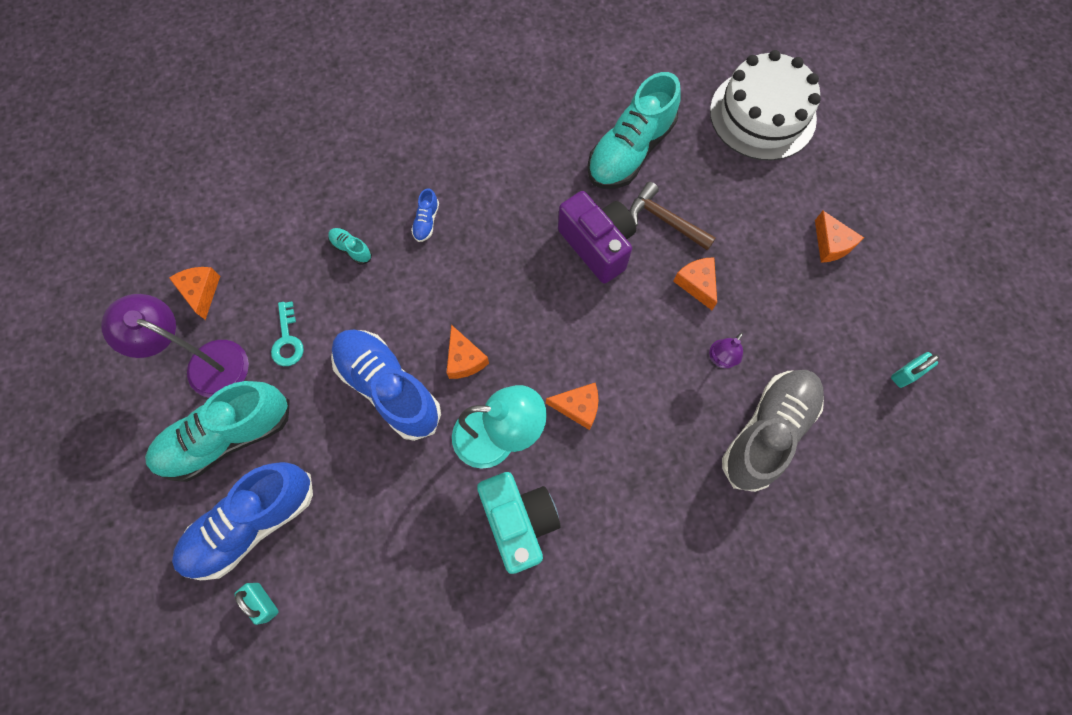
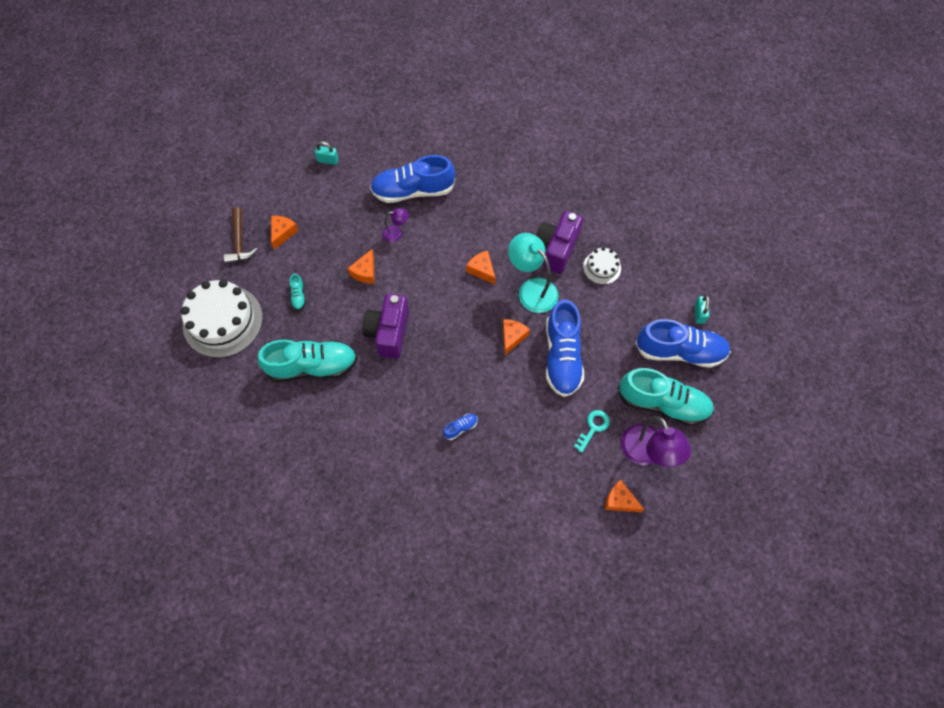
camera: 135 degrees left, 5 degrees down
orange cheese [169,267,220,320] -> orange cheese turned 90 degrees clockwise [605,480,644,512]
turquoise shoe [328,228,372,265] -> turquoise shoe moved to [290,274,306,311]
turquoise camera [477,472,560,574] -> purple camera [536,211,583,274]
brown hammer [630,182,716,250] -> brown hammer moved to [224,207,257,264]
grey shoe [722,370,824,492] -> blue shoe [370,155,455,203]
none -> white cake [583,247,621,284]

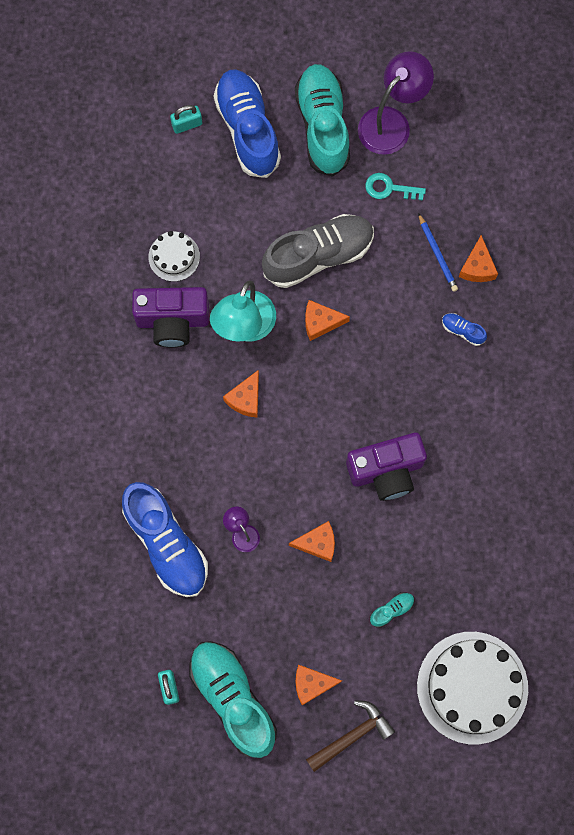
camera: 115 degrees left, 10 degrees up
turquoise shoe [257,340,357,382] -> turquoise shoe moved to [189,641,277,758]
blue shoe [546,299,584,397] -> grey shoe [262,214,374,288]
orange cheese [605,480,644,512] -> orange cheese moved to [459,235,498,282]
none -> blue pencil [418,213,458,292]

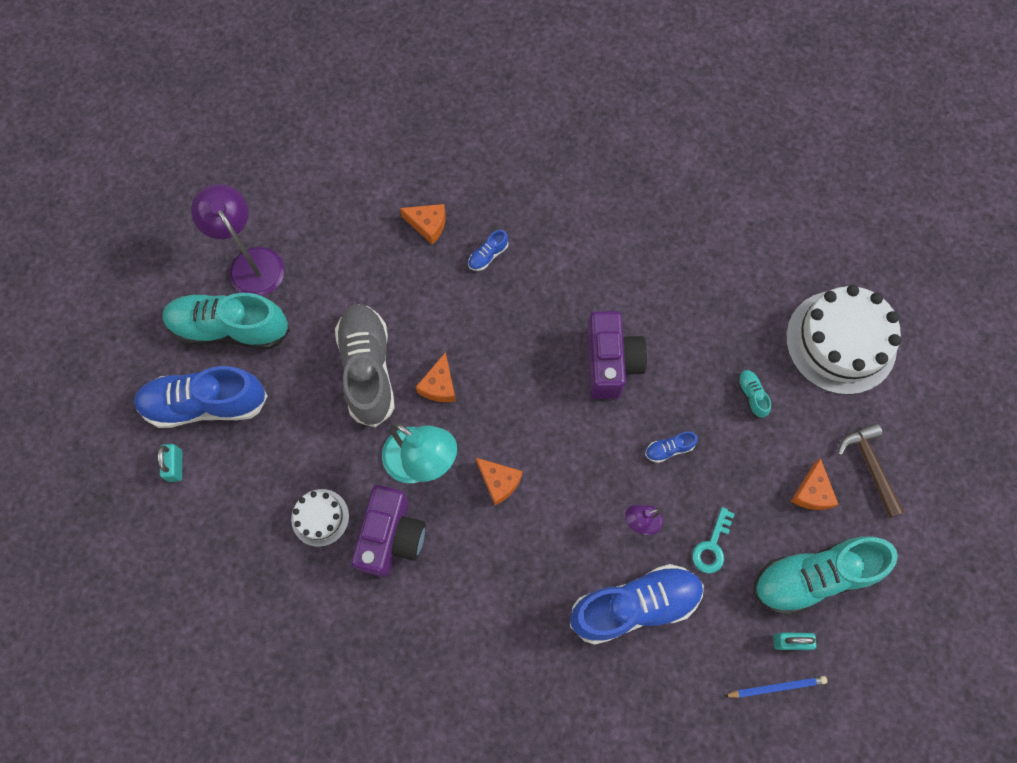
camera: 75 degrees left, 5 degrees down
orange cheese [289,521,335,562] -> blue shoe [645,432,698,463]
turquoise key [365,173,426,201] -> turquoise key moved to [692,507,735,574]
blue pencil [418,213,458,292] -> blue pencil moved to [724,676,827,698]

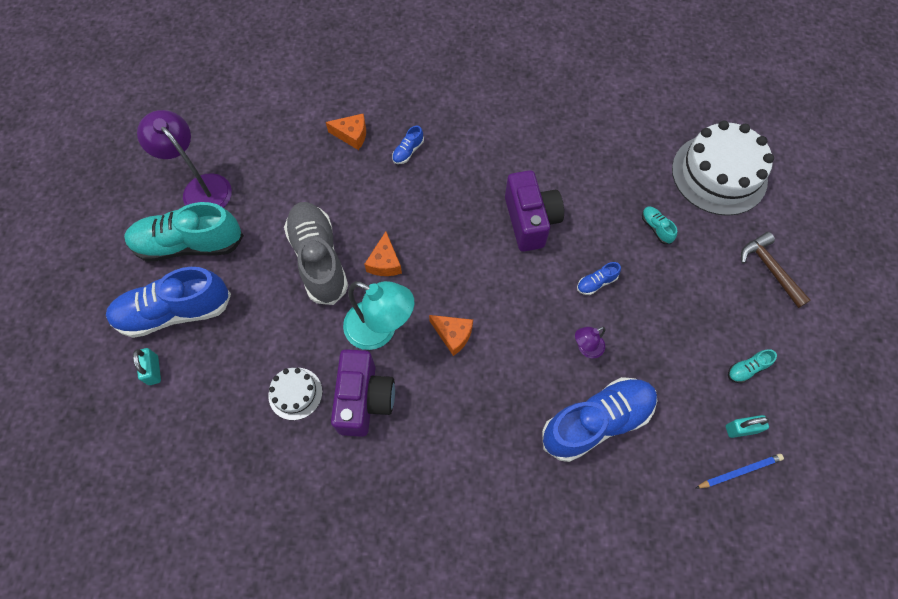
camera: 10 degrees left, 5 degrees down
turquoise key [692,507,735,574] -> none
turquoise shoe [753,536,898,616] -> turquoise shoe [728,349,777,383], size x0.40
orange cheese [791,458,839,510] -> none

